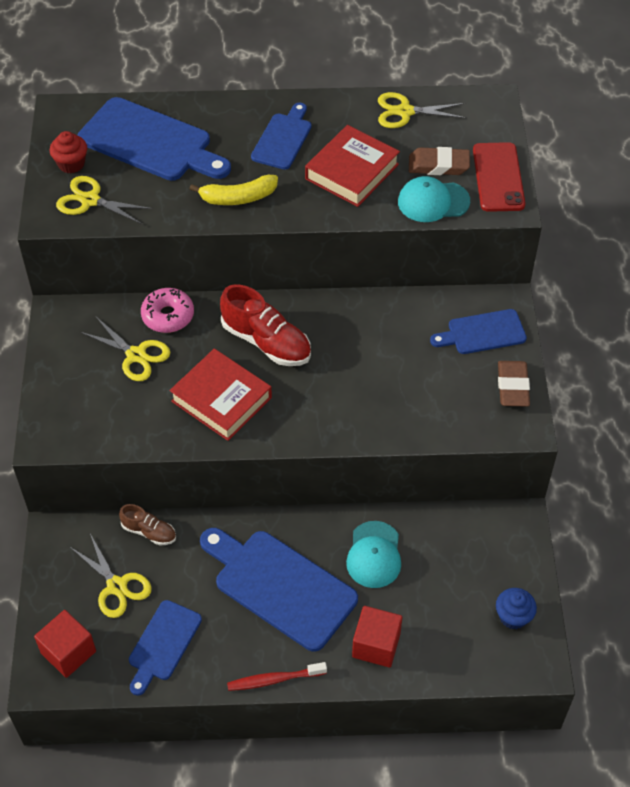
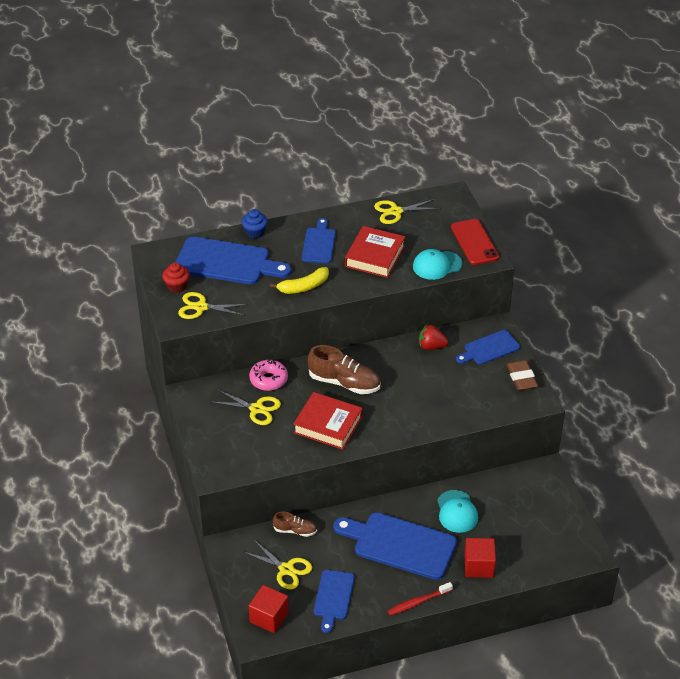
camera: 15 degrees left, 10 degrees down
red shoe [220,284,311,366] -> brown shoe [308,345,380,394]
brown eraser [409,147,470,175] -> none
blue cupcake [496,588,537,629] -> blue cupcake moved to [242,209,268,239]
none -> red strawberry [419,325,449,350]

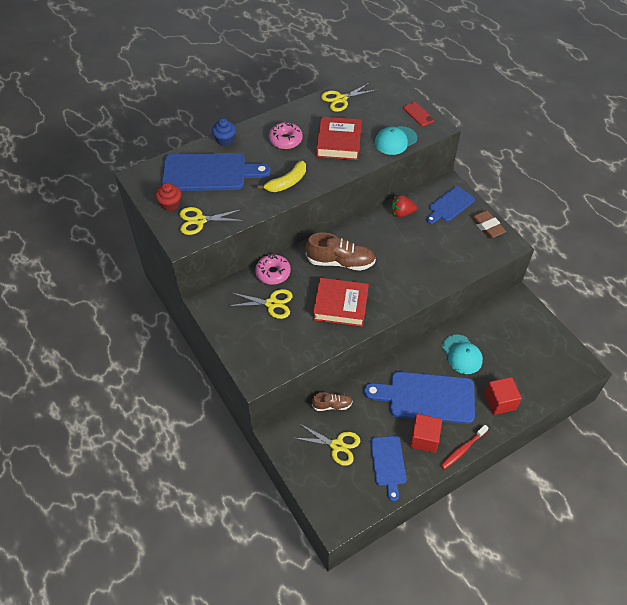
camera: 15 degrees left, 10 degrees up
red cube [249,585,289,633] -> red cube moved to [410,414,442,453]
blue cutting board [302,218,336,263] -> pink donut [269,122,303,149]
red phone [451,219,499,265] -> red phone [403,102,434,127], size x0.60

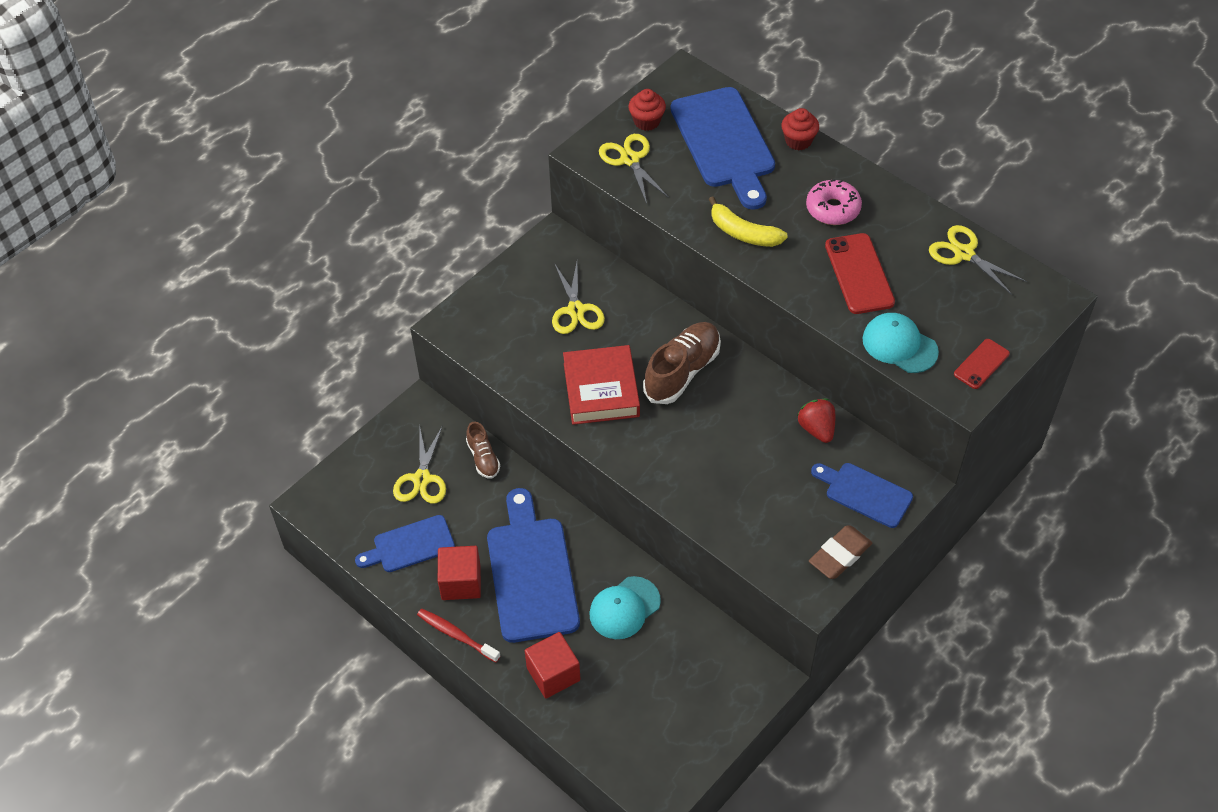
camera: 75 degrees right, 0 degrees up
blue cupcake [212,118,236,146] -> red cupcake [781,108,819,151]
pink donut [255,254,291,285] -> none
brown shoe [306,233,376,271] -> brown shoe turned 135 degrees counterclockwise [643,322,721,404]
red book [316,117,362,160] -> red phone [825,233,895,314]

